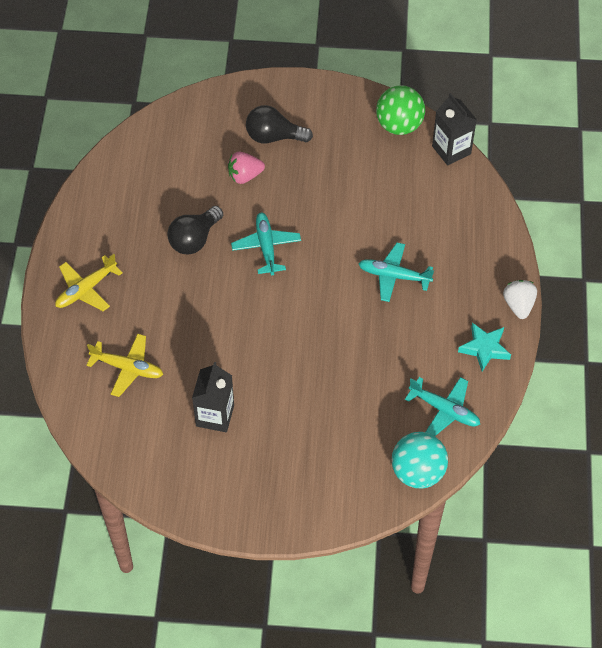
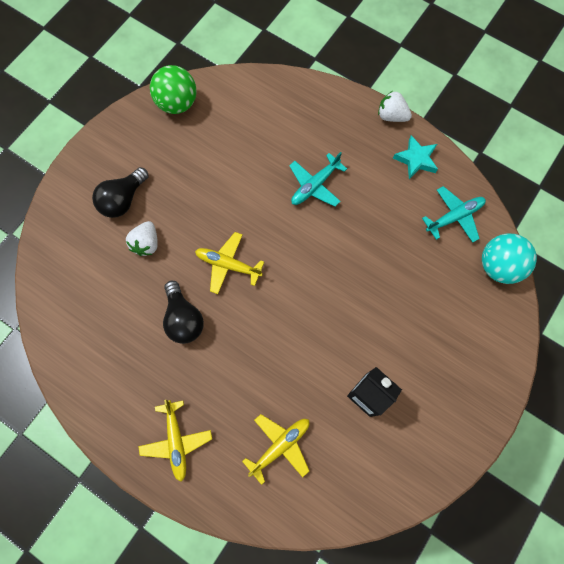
camera: 60 degrees left, 15 degrees up
pink strawberry [228,152,265,184] -> white strawberry [126,221,158,256]
turquoise plane [231,213,301,275] -> yellow plane [195,232,264,294]
black carton [432,93,477,166] -> none

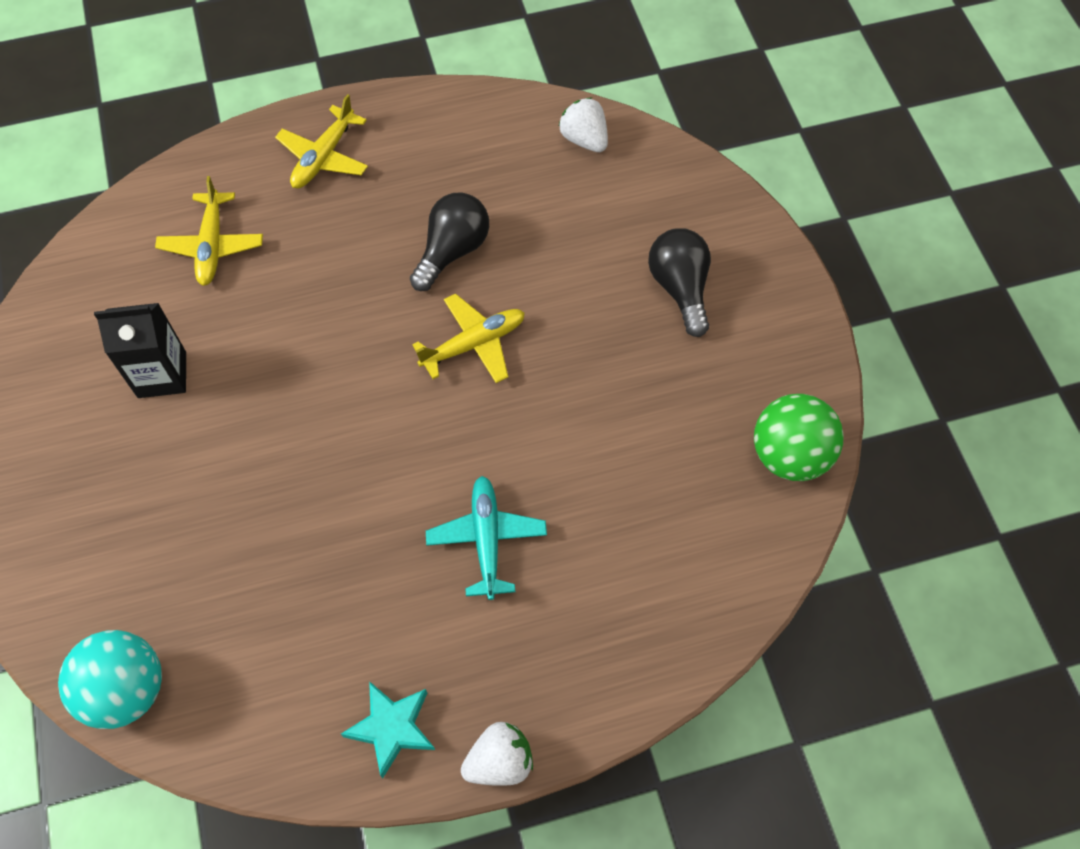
camera: 130 degrees right, 10 degrees down
white strawberry [126,221,158,256] -> white strawberry moved to [559,97,608,152]
yellow plane [138,400,212,482] -> yellow plane turned 90 degrees counterclockwise [275,94,368,188]
black light bulb [163,281,204,344] -> black light bulb turned 105 degrees clockwise [410,192,489,291]
turquoise plane [422,186,486,243] -> none

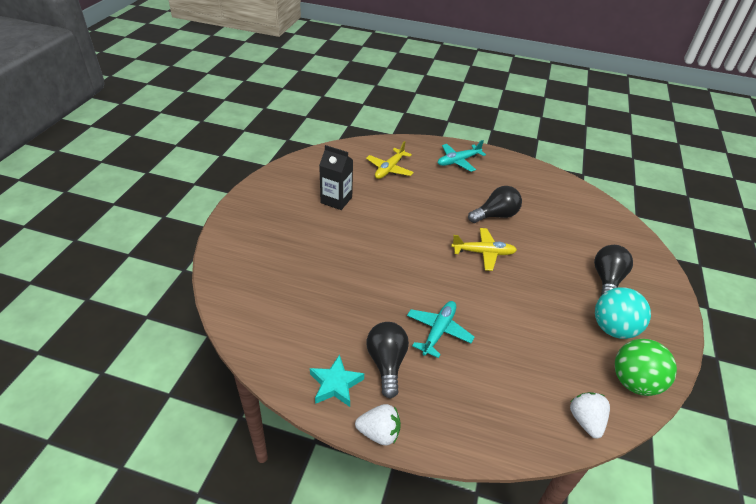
camera: 30 degrees right, 20 degrees down
turquoise ball [58,630,162,729] -> turquoise ball moved to [595,287,651,339]
yellow plane [275,94,368,188] -> turquoise plane [438,140,486,172]
white strawberry [559,97,608,152] -> white strawberry moved to [570,392,610,438]
none -> black light bulb [367,322,409,399]

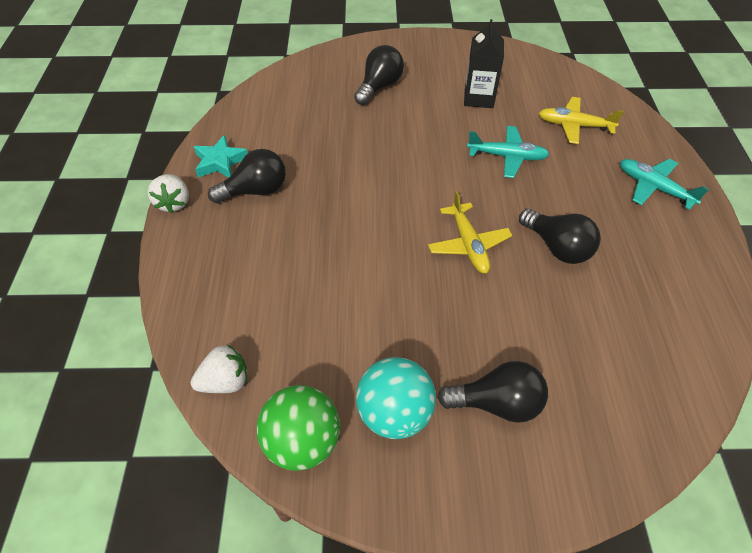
camera: 75 degrees right, 10 degrees up
turquoise plane [407,301,474,358] -> turquoise plane moved to [467,126,550,178]
none -> black light bulb [354,45,404,105]

